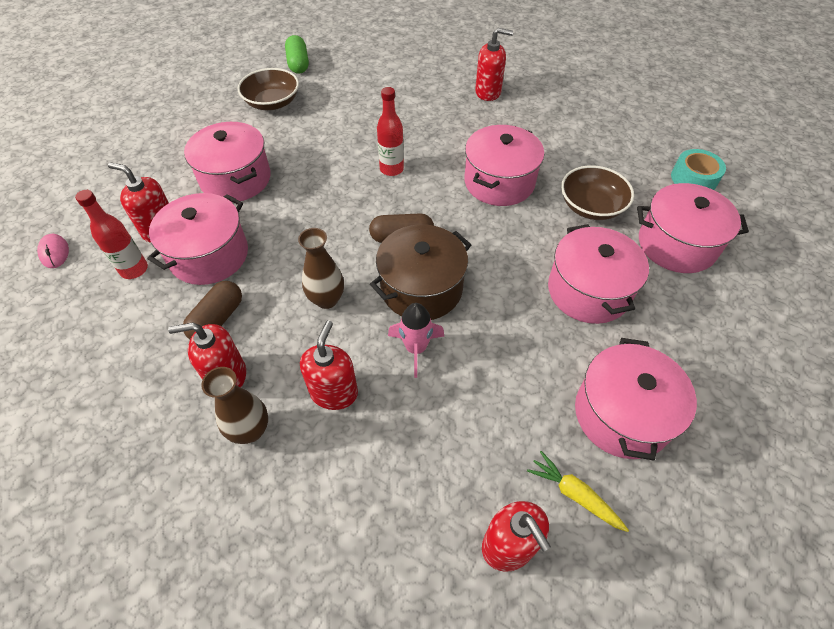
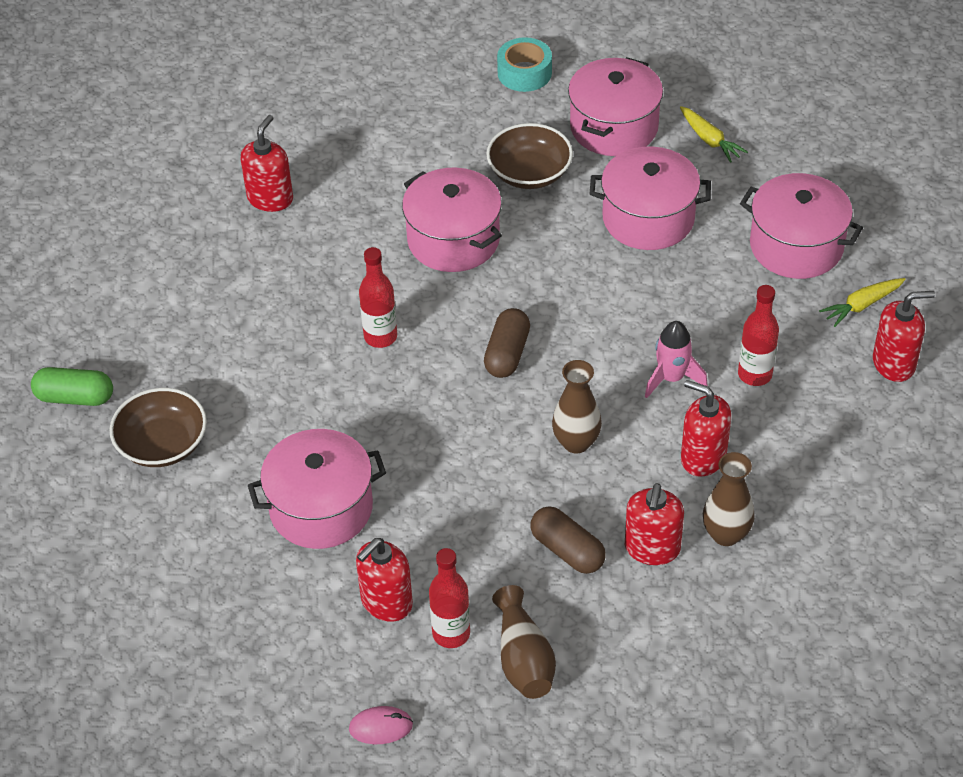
camera: 70 degrees left, 5 degrees down
pink pot [147,193,248,285] -> none
brown pot [370,224,471,320] -> none
none -> brown vase [492,585,556,699]
none -> yellow carrot [680,106,748,163]
none -> red bottle [738,285,779,386]

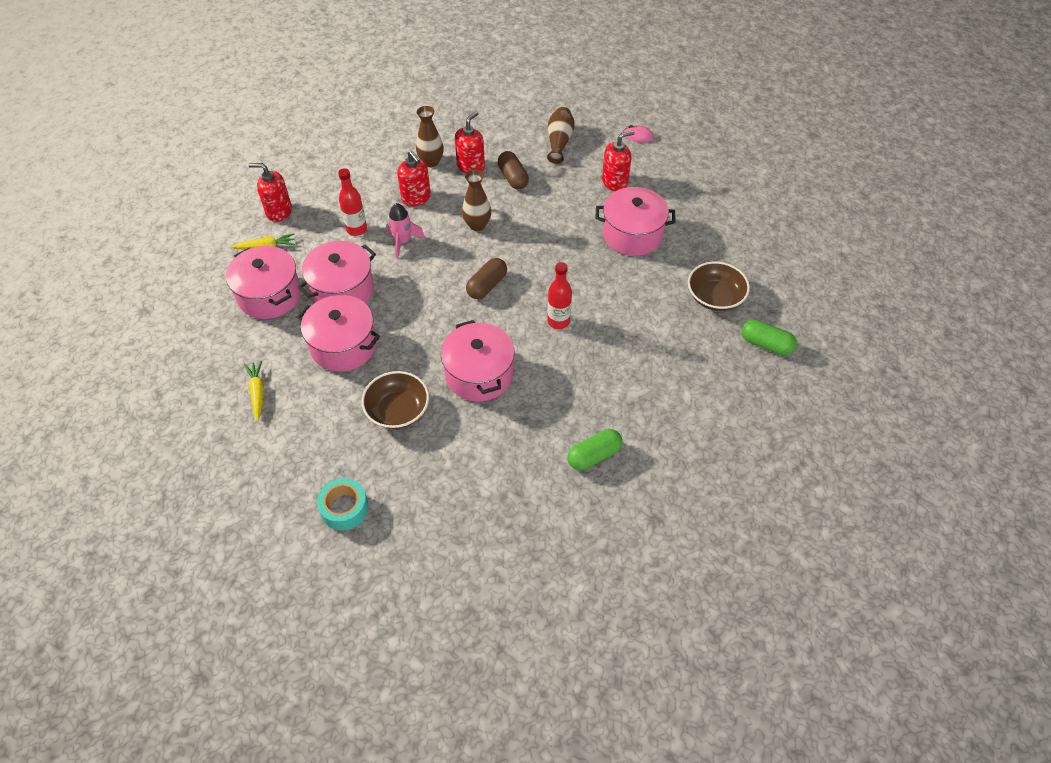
camera: 160 degrees left, 5 degrees up
red soap dispenser [241,115,293,212] -> green capsule [567,429,622,470]
red bottle [429,548,470,648] -> none
pink pot [568,57,663,156] -> pink pot moved to [298,241,376,303]

